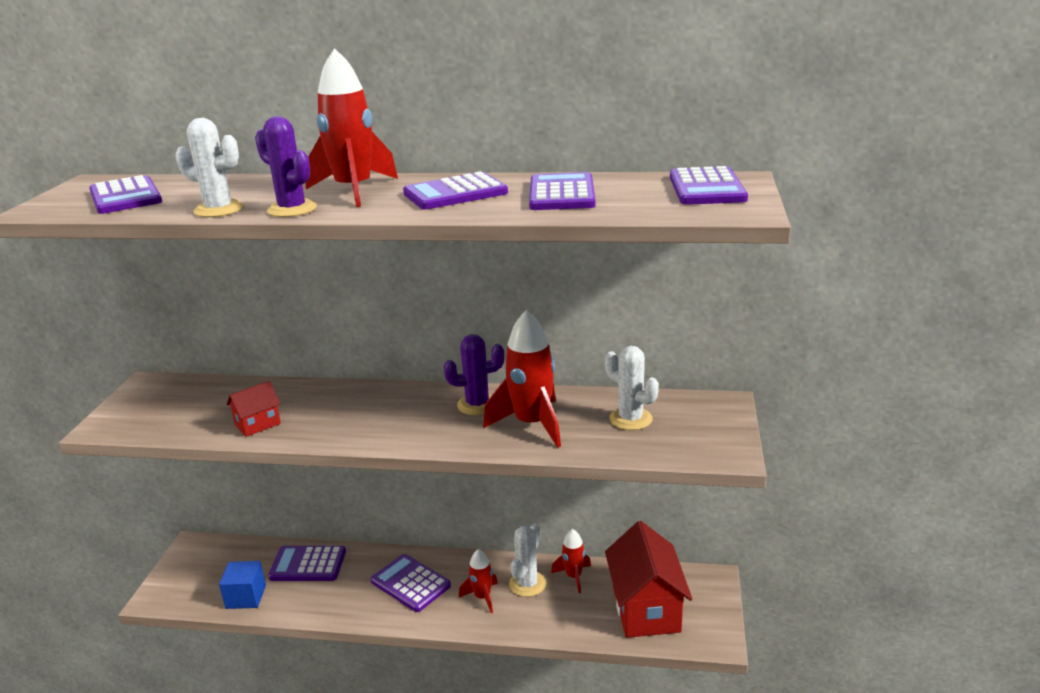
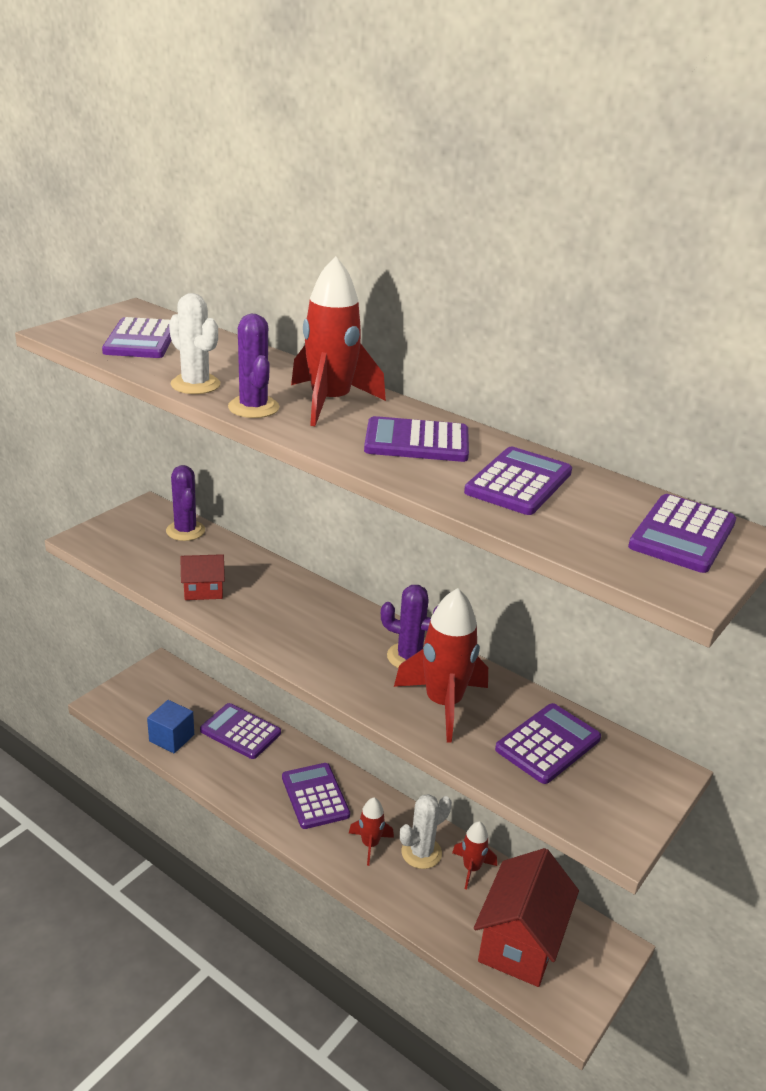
camera: 25 degrees right, 5 degrees up
white cactus [605,346,659,430] -> purple calculator [495,703,601,784]
none -> purple cactus [166,465,205,541]

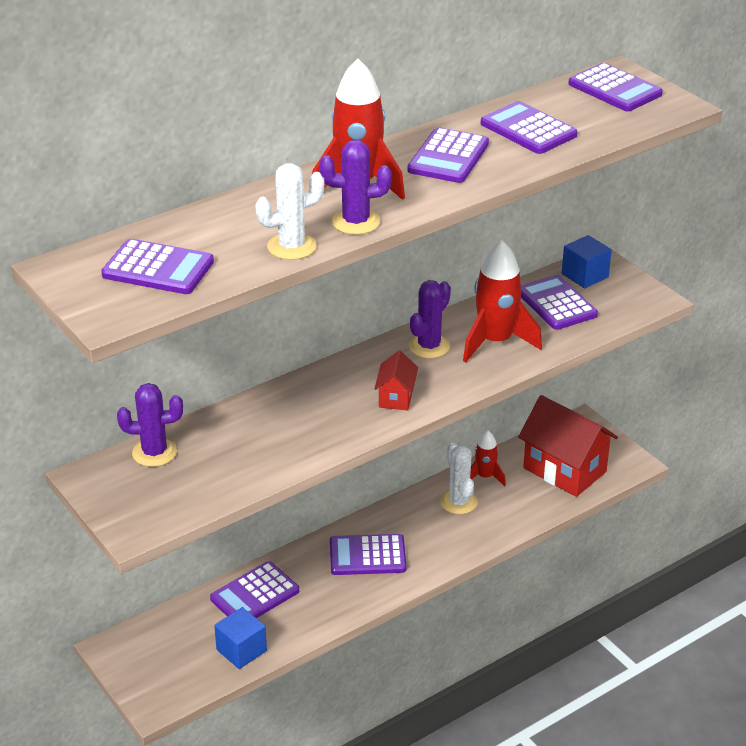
camera: 70 degrees left, 5 degrees up
red house [180,554,225,600] -> red house moved to [374,351,418,410]
red rocket [349,797,394,866] -> none
none -> blue cube [562,235,612,288]

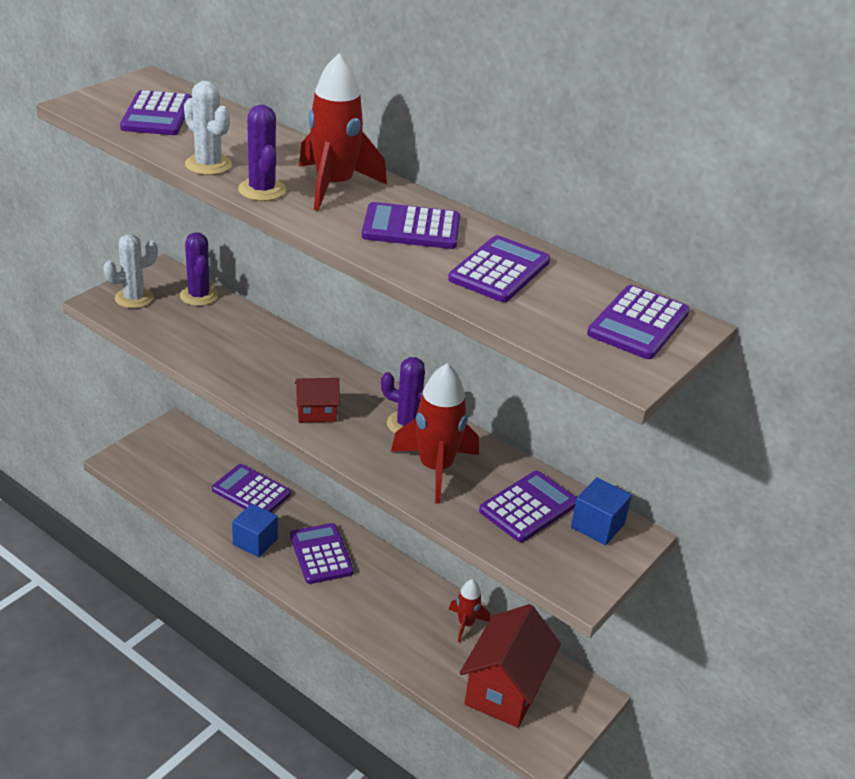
camera: 70 degrees right, 0 degrees up
blue cube [214,607,267,669] -> blue cube moved to [232,503,278,557]
white cactus [440,442,478,514] -> white cactus moved to [103,234,158,309]

